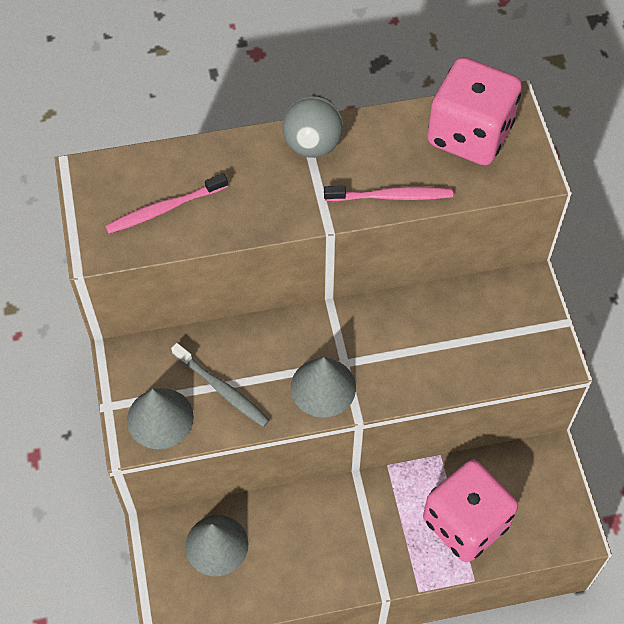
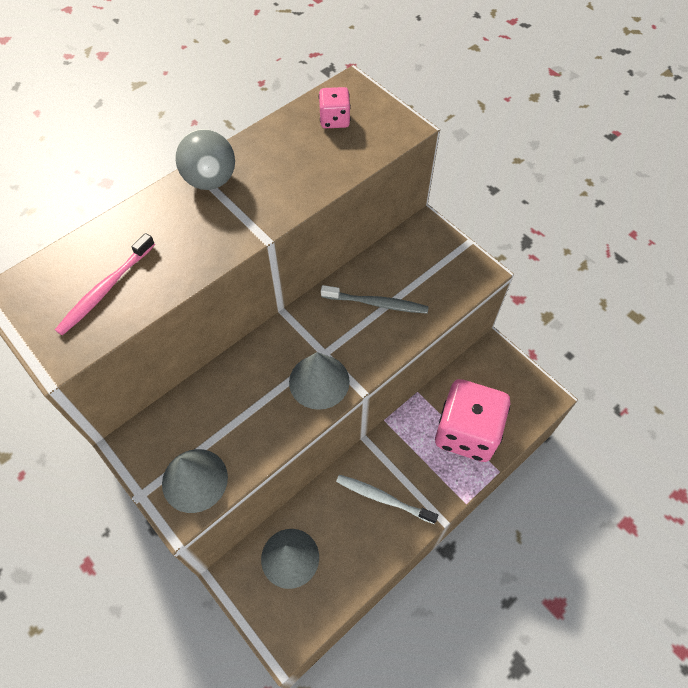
camera: 30 degrees left, 0 degrees up
grey toothbrush [171,343,270,427] -> grey toothbrush moved to [321,285,429,314]
pink toothbrush [324,186,453,201] -> none
pink dice [427,57,522,165] -> pink dice [319,87,351,128], size x0.46
none -> white toothbrush [336,475,438,524]

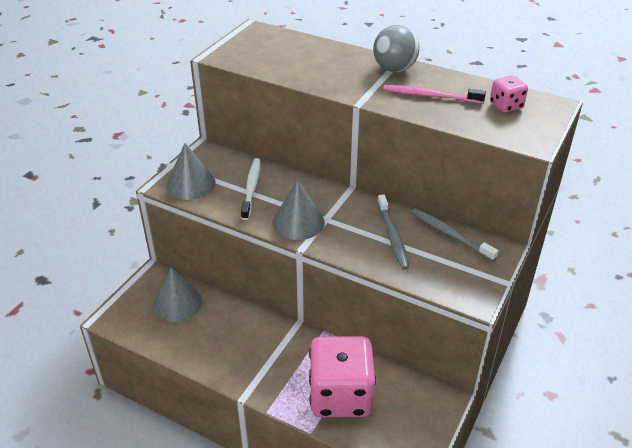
camera: 70 degrees right, 20 degrees down
pink toothbrush [55,233,155,336] -> pink toothbrush moved to [383,85,486,103]
white toothbrush [336,475,438,524] -> white toothbrush moved to [241,158,261,220]
none -> grey toothbrush [411,208,498,262]

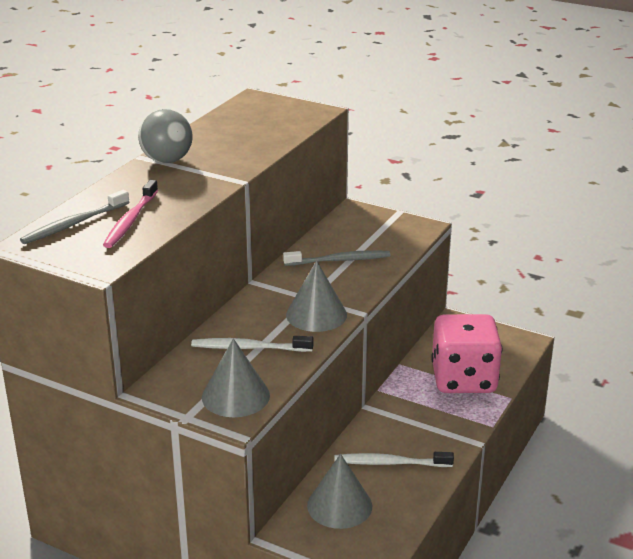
camera: 90 degrees left, 10 degrees down
pink toothbrush [383,85,486,103] -> pink toothbrush moved to [103,180,158,248]
grey toothbrush [411,208,498,262] -> grey toothbrush moved to [20,190,129,244]
pink dice [490,75,528,113] -> none
none -> white toothbrush [334,452,454,467]

